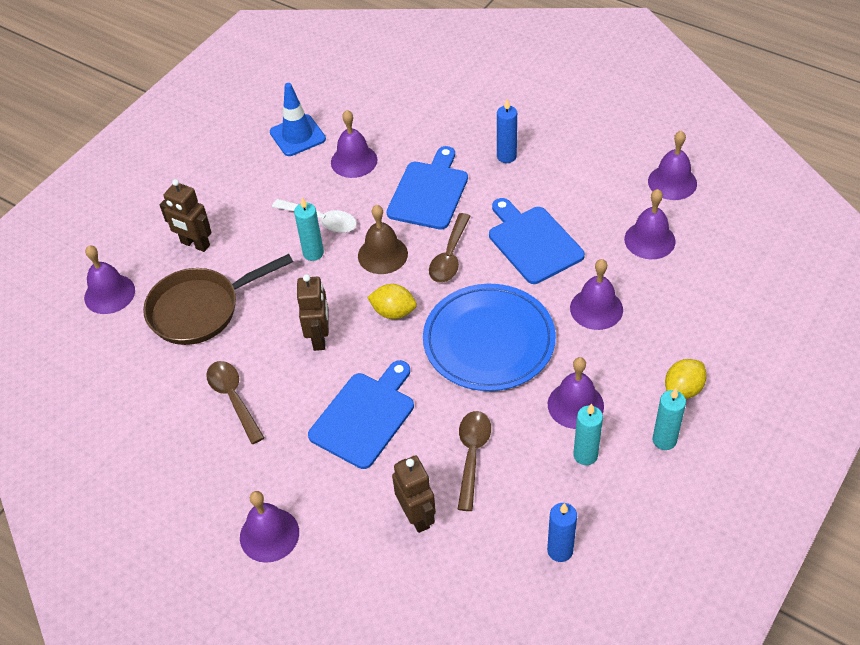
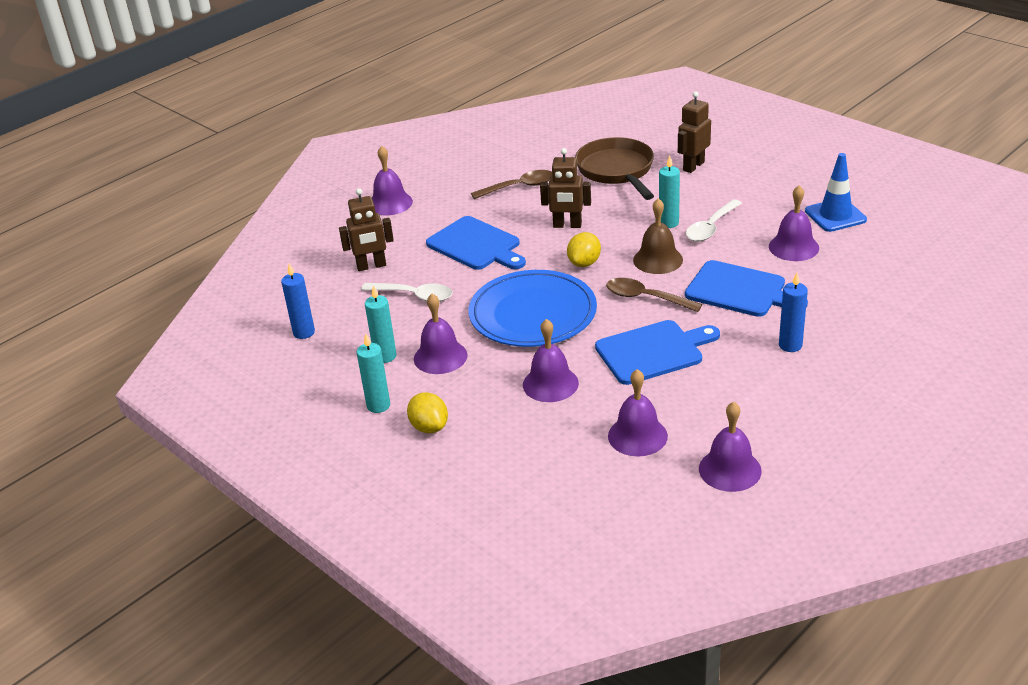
camera: 100 degrees right, 15 degrees down
purple bell [84,245,135,314] -> none
brown spoon [458,411,491,511] -> white spoon [361,283,453,302]

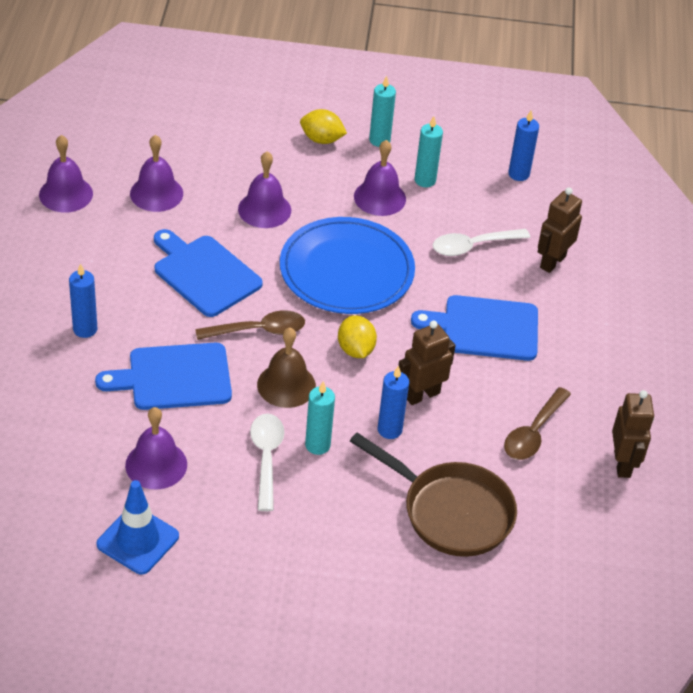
camera: 135 degrees right, 10 degrees up
purple bell [372,146,413,215] -> none
blue cutting board [595,320,720,385] -> blue cutting board turned 105 degrees clockwise [154,229,263,317]
brown robot [678,91,711,173] -> brown robot moved to [612,390,654,478]
none -> blue candle [377,366,409,439]

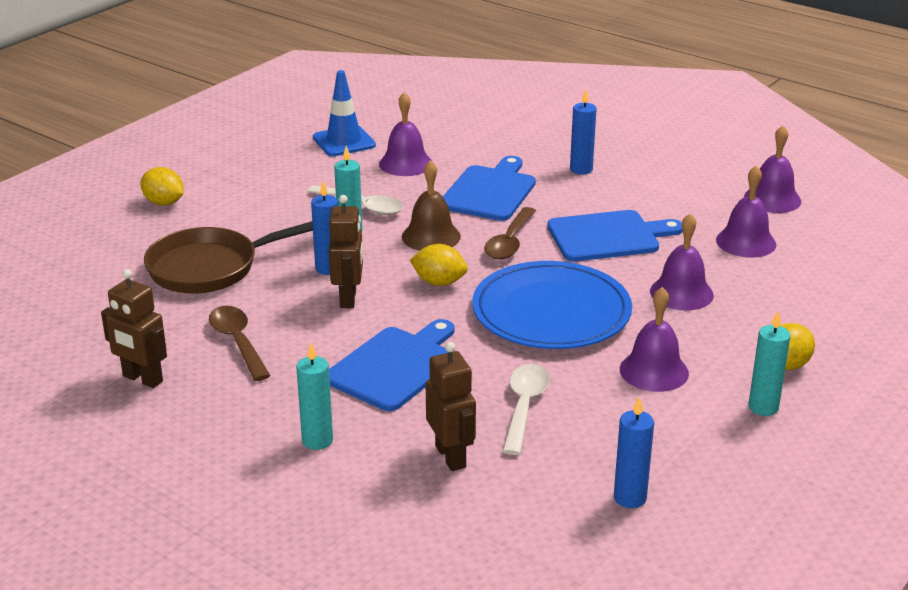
camera: 125 degrees right, 15 degrees down
turquoise candle [415,116,443,187] -> turquoise candle moved to [296,343,333,450]
none -> yellow lemon [140,167,184,205]

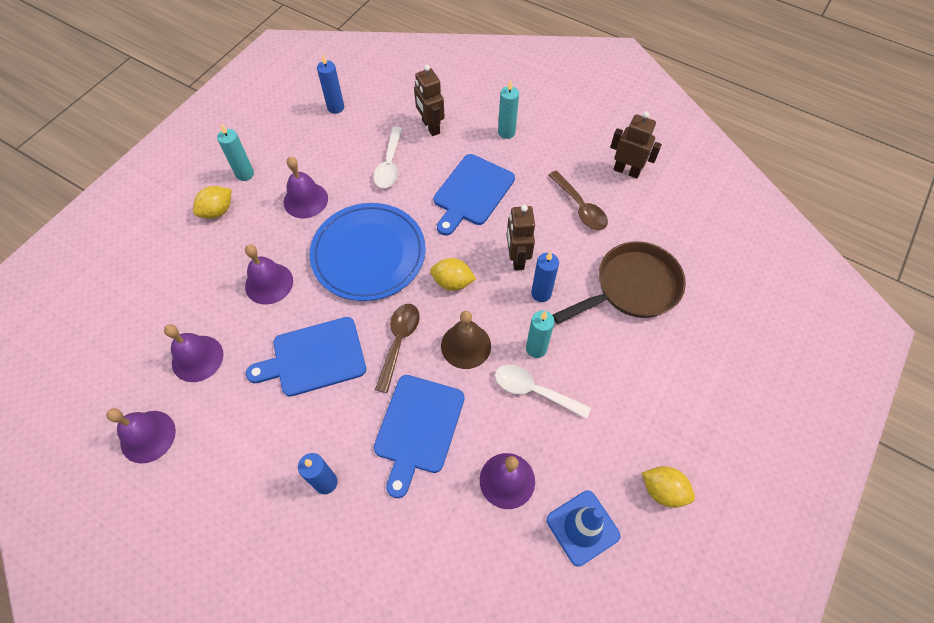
camera: 175 degrees right, 30 degrees up
yellow lemon [140,167,184,205] -> yellow lemon moved to [642,466,695,508]

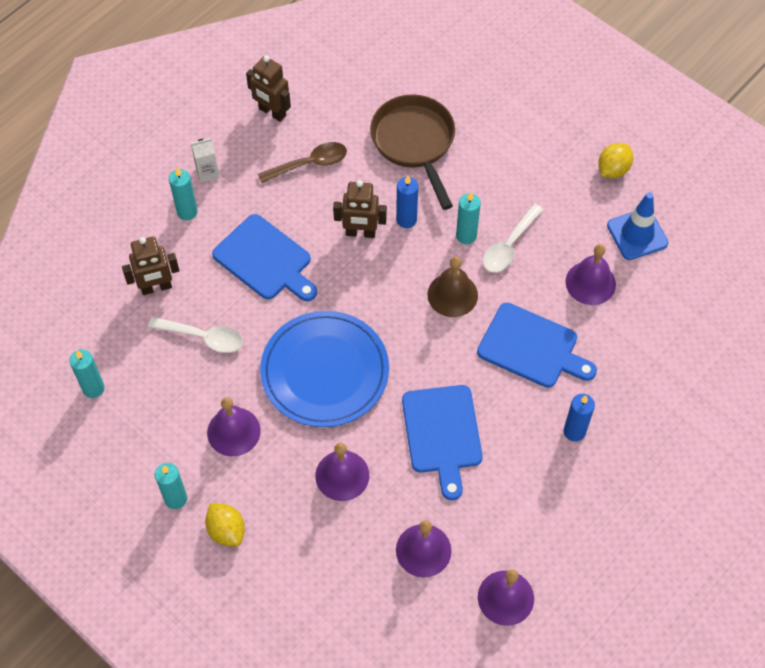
camera: 80 degrees left, 0 degrees up
blue candle [317,54,344,114] -> turquoise candle [70,349,105,398]
brown spoon [375,304,420,393] -> none
yellow lemon [430,258,476,291] -> none
brown robot [610,111,662,179] -> brown robot turned 90 degrees counterclockwise [246,55,291,122]
none -> white carton [191,138,219,183]

